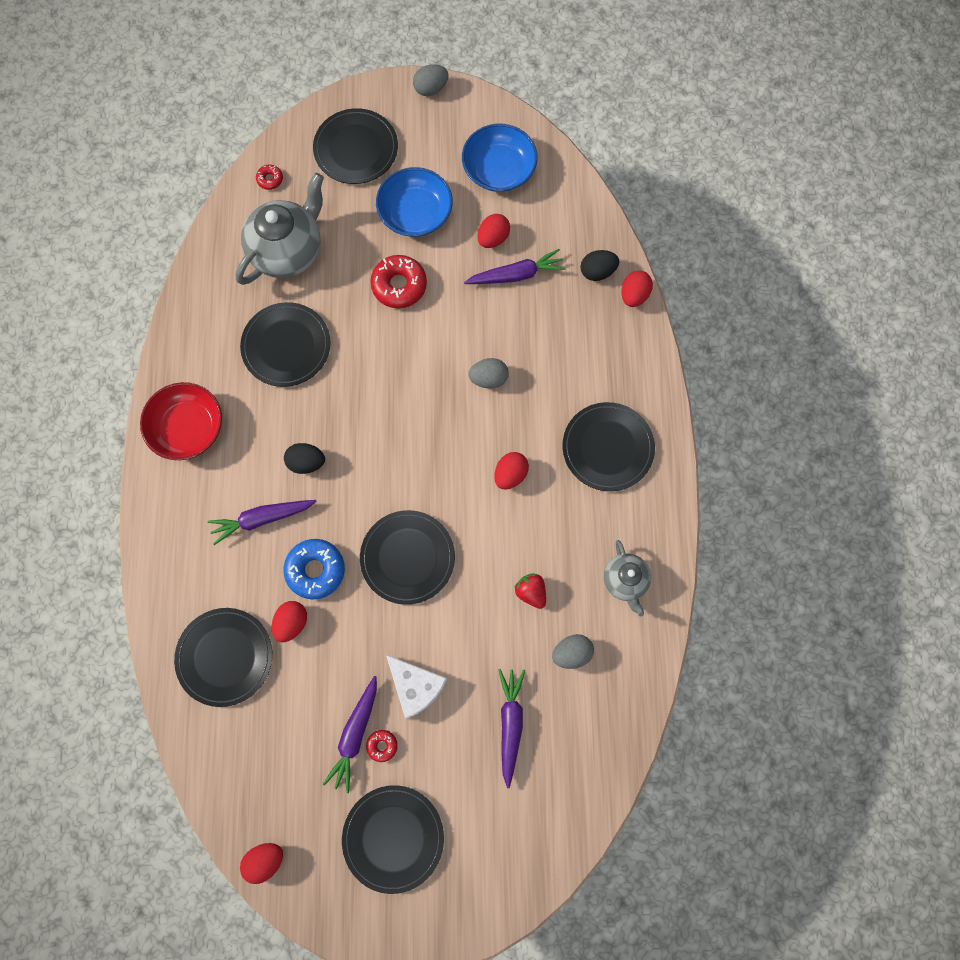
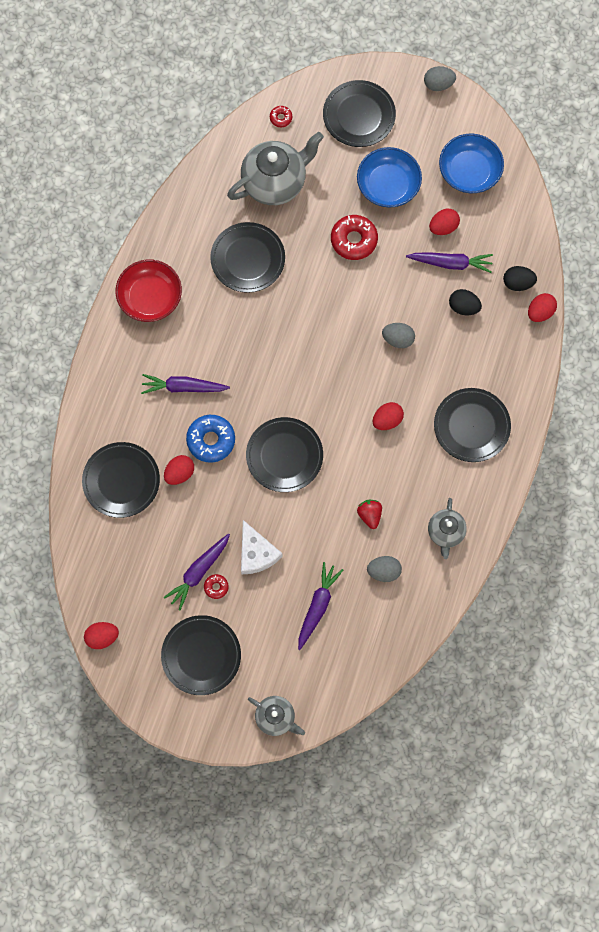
camera: 20 degrees right, 0 degrees up
black egg [284,443,325,474] -> black egg moved to [449,289,482,315]
none -> grey teapot [248,696,305,736]

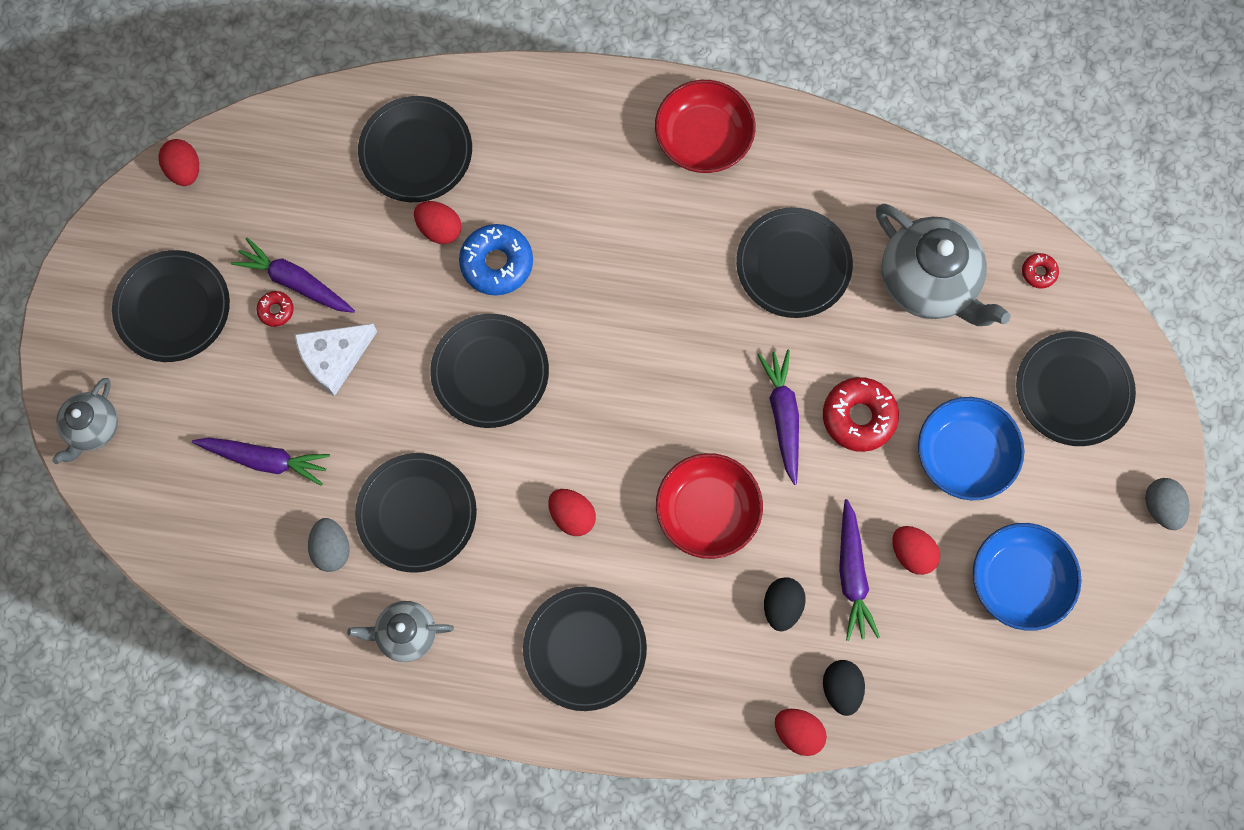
camera: 80 degrees right, 0 degrees up
purple carrot [141,374,230,394] -> purple carrot moved to [758,350,799,485]
red strawberry [357,500,382,529] -> black plate [355,453,477,573]
grey egg [382,323,415,348] -> red bowl [656,453,763,559]

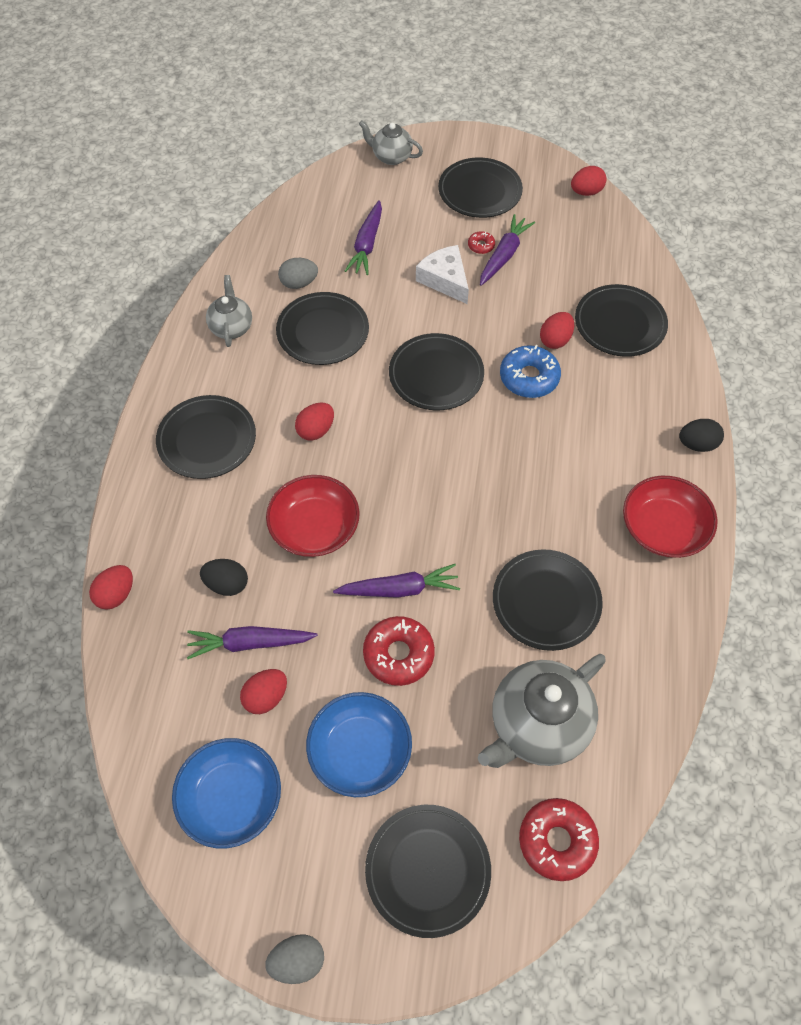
camera: 90 degrees right, 15 degrees down
black egg [823,660,865,716] -> black egg moved to [679,419,724,452]
red donut [1022,253,1059,289] -> red donut [519,798,599,881], size x2.02

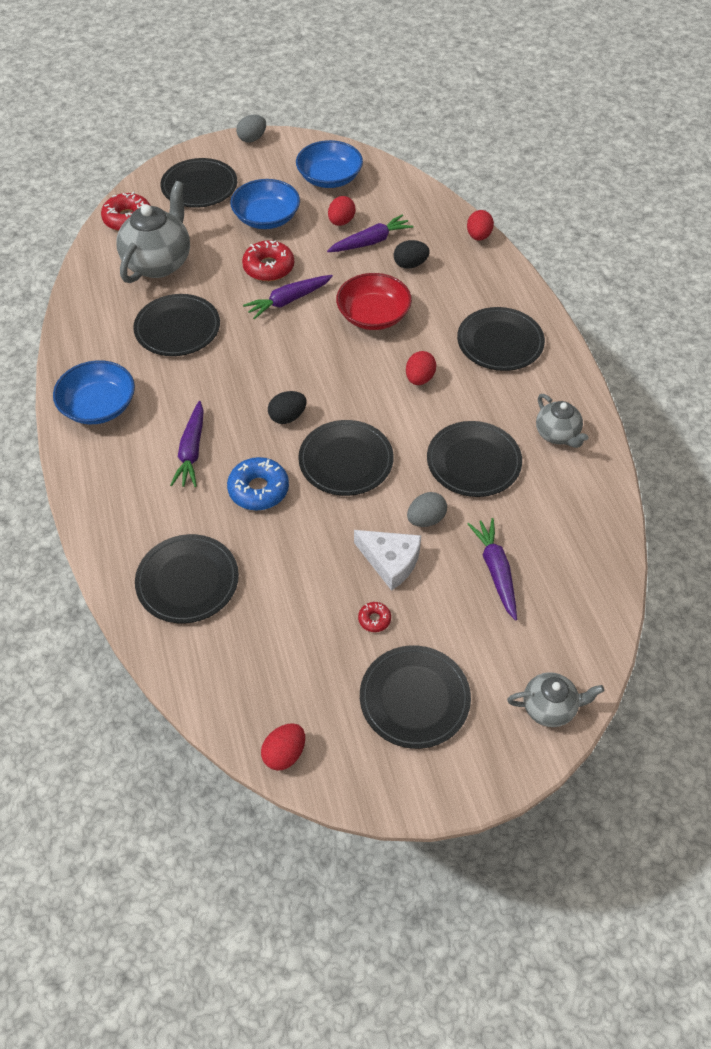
camera: 155 degrees right, 5 degrees down
grey egg [278,258,318,289] -> grey egg moved to [407,492,447,527]
purple carrot [480,214,535,286] -> purple carrot moved to [170,401,204,487]
red egg [540,312,574,349] -> none
red bowl [623,476,718,558] -> blue bowl [53,360,135,424]
black egg [679,419,724,452] -> black egg moved to [268,391,307,424]

